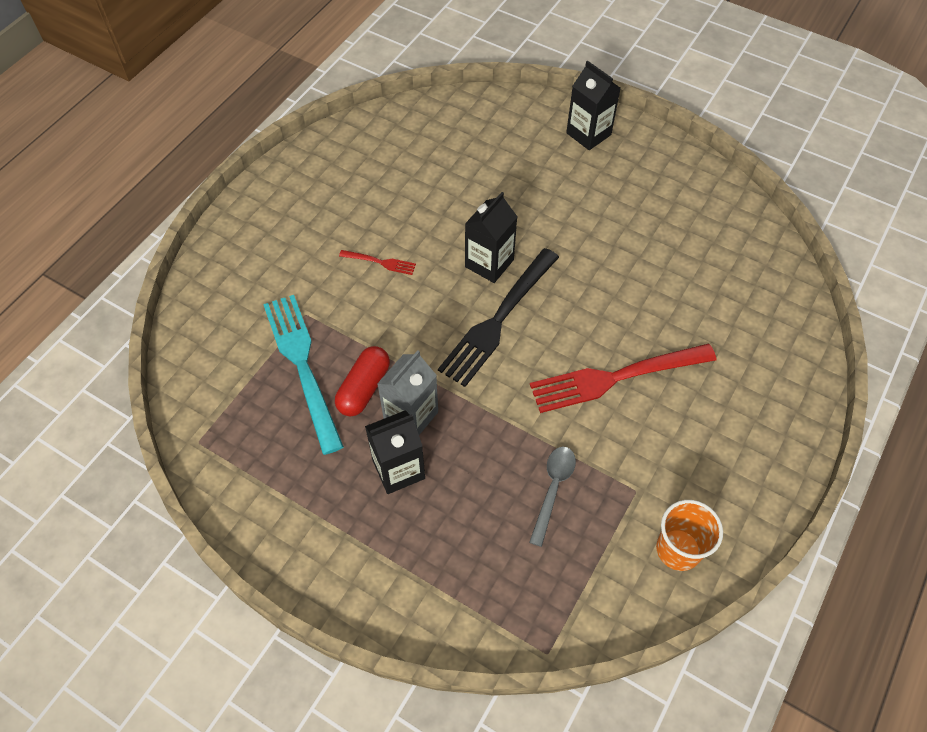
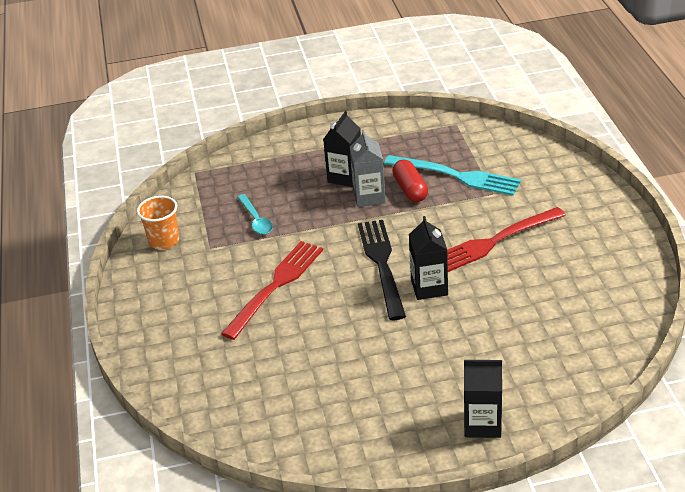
camera: 140 degrees right, 20 degrees down
red fork [339,250,416,275] -> red fork [447,207,566,272], size x2.26
grey spoon [529,447,576,547] -> turquoise spoon [237,194,273,235]

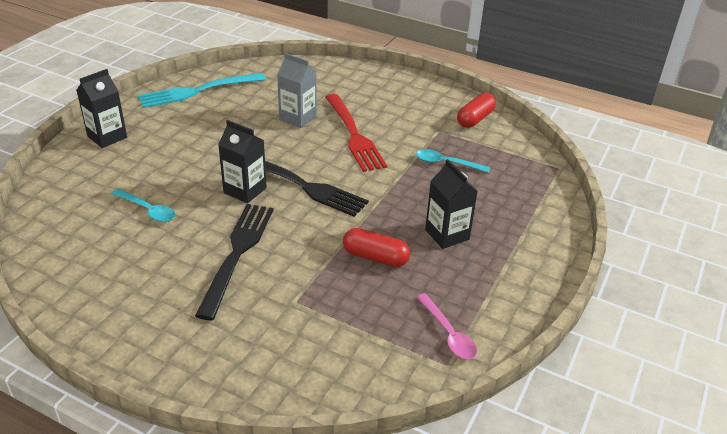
camera: 125 degrees right, 0 degrees up
orange cup [137,196,179,250] -> red capsule [457,93,496,128]
grey carton [350,129,386,207] -> grey carton moved to [277,53,317,128]
turquoise fork [384,155,521,196] -> turquoise fork moved to [138,73,266,108]
red fork [447,207,566,272] -> black fork [195,204,273,320]
none -> turquoise spoon [111,189,175,222]
none -> pink spoon [417,293,477,359]

